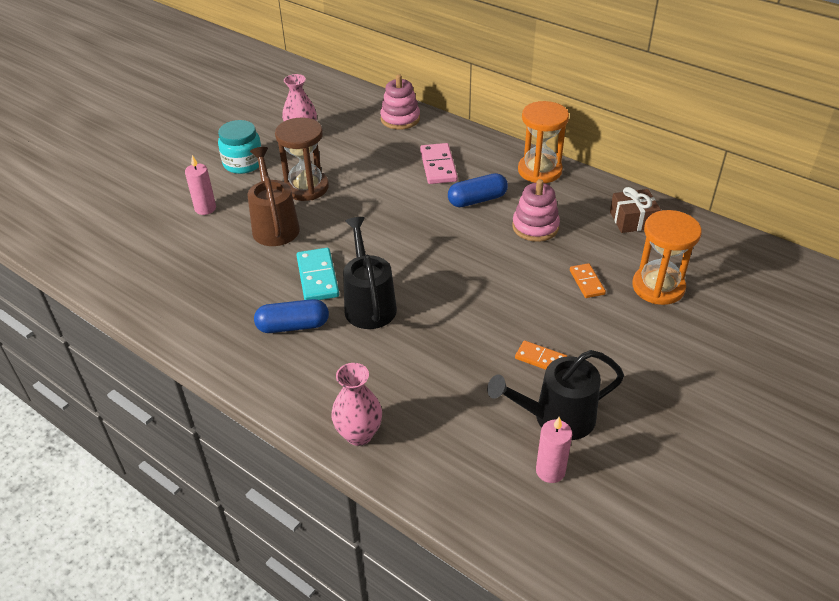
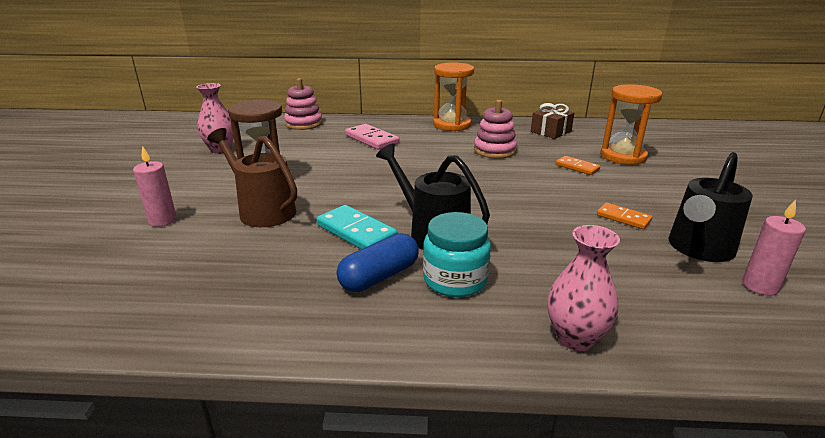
camera: 35 degrees left, 15 degrees down
turquoise jar [218,120,262,174] -> turquoise jar moved to [423,212,491,297]
blue capsule [448,173,508,207] -> none
orange domino [515,340,567,370] -> orange domino turned 45 degrees clockwise [597,203,652,229]

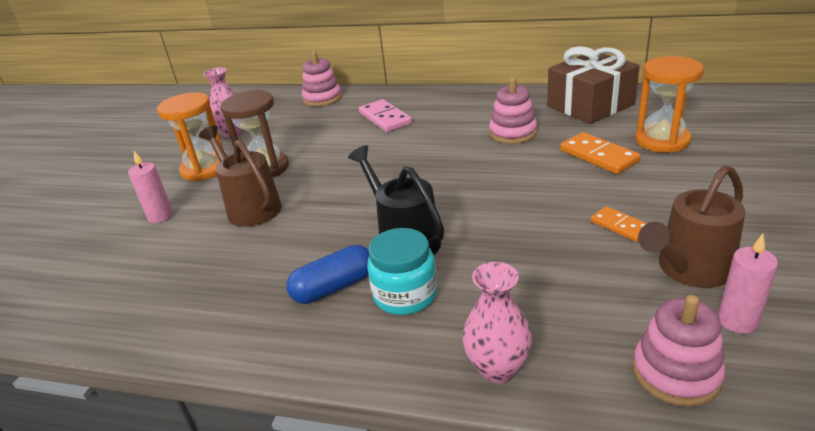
camera: 15 degrees right, 5 degrees up
turquoise domino [316,205,398,249] -> none
orange hourglass [433,63,474,131] -> orange hourglass moved to [157,92,224,181]
brown gift [531,103,574,139] -> brown gift [547,46,640,124], size x1.77
orange domino [556,156,600,175] -> orange domino [560,132,641,174], size x1.60
black watering can [669,152,753,262] -> brown watering can [638,165,746,288]
none -> pink stacking toy [633,295,726,406]

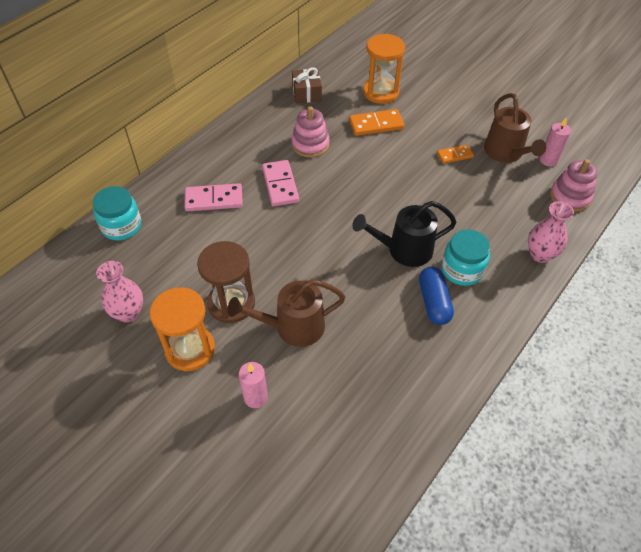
camera: 70 degrees left, 20 degrees up
pink stacking toy [302,52,342,107] -> turquoise jar [93,186,142,240]
brown gift [547,46,640,124] -> brown gift [292,67,322,103], size x0.57
none -> pink domino [262,160,299,206]

